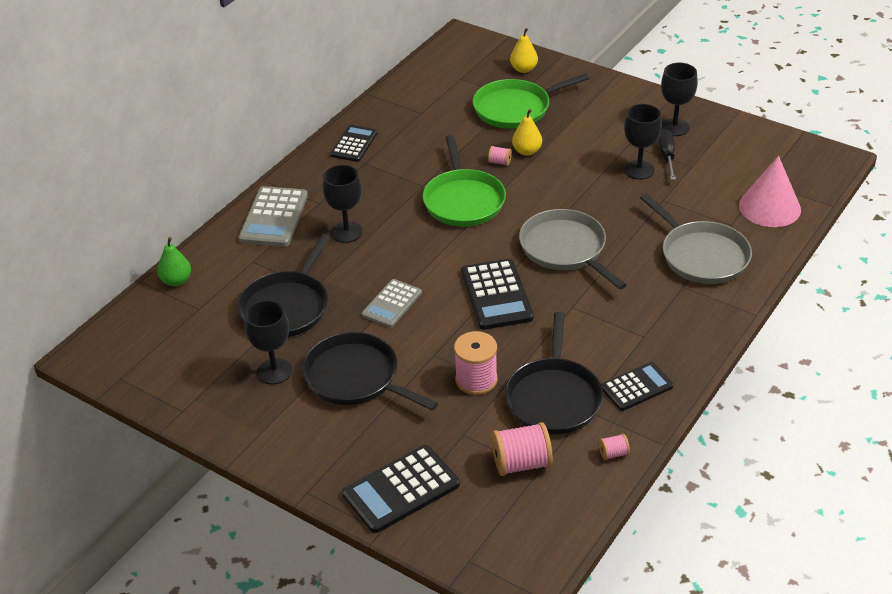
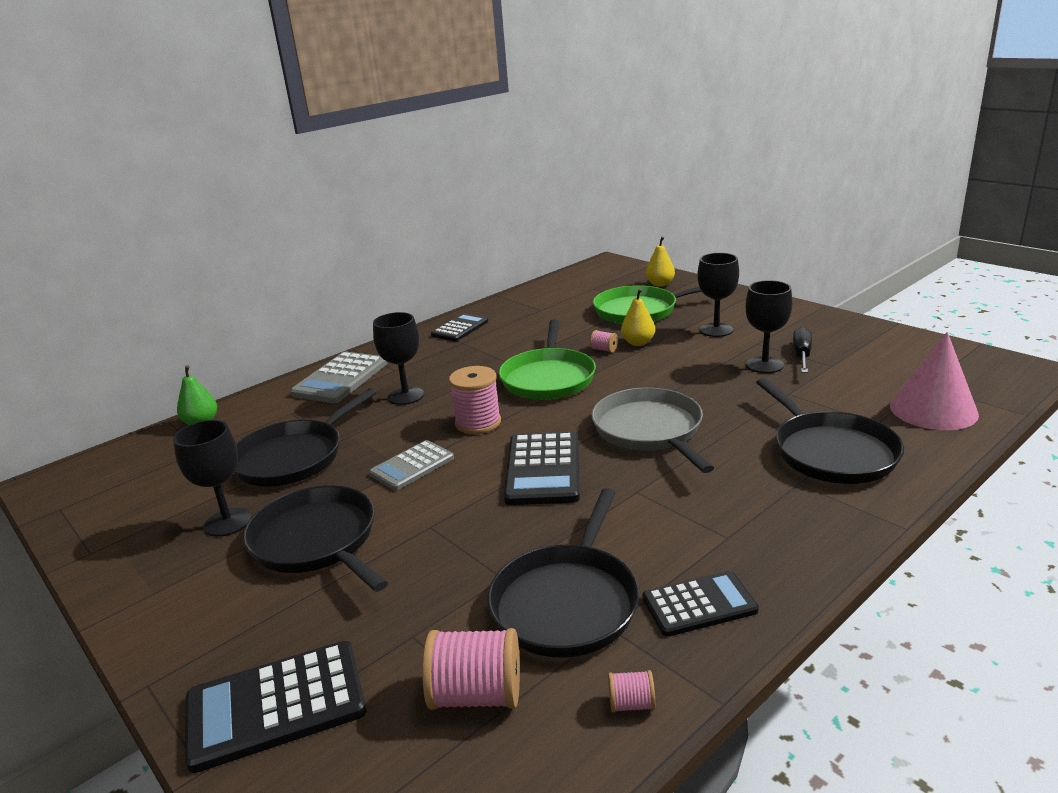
camera: 15 degrees right, 15 degrees down
pink spool [454,331,498,395] -> pink spool moved to [449,366,501,434]
grey pan [640,193,752,284] -> black pan [756,378,904,484]
black goblet [661,63,698,136] -> black goblet moved to [697,253,739,337]

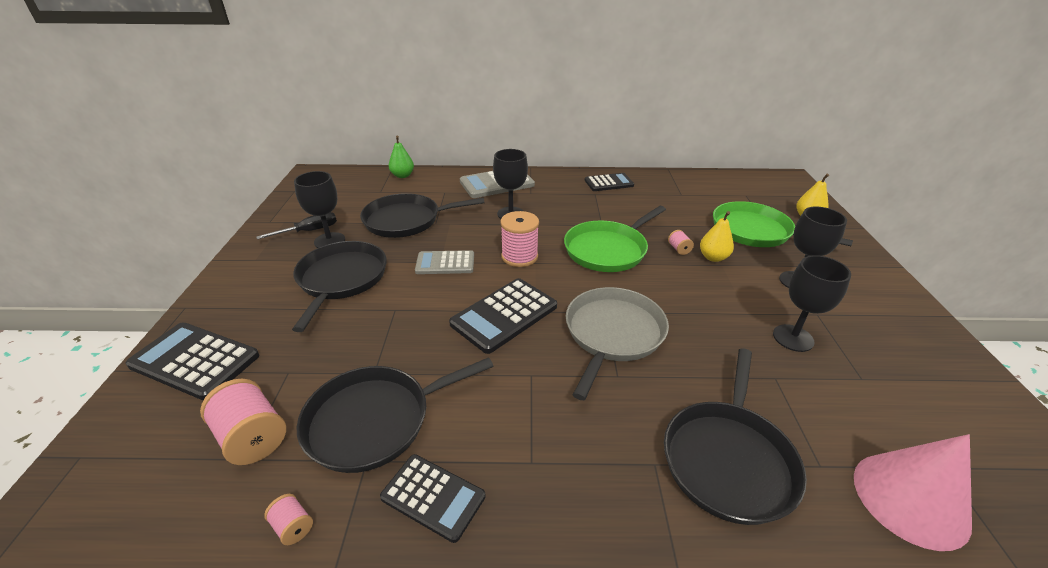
camera: 40 degrees right, 10 degrees up
black screwdriver [793,327,812,373] -> black screwdriver moved to [256,212,337,239]

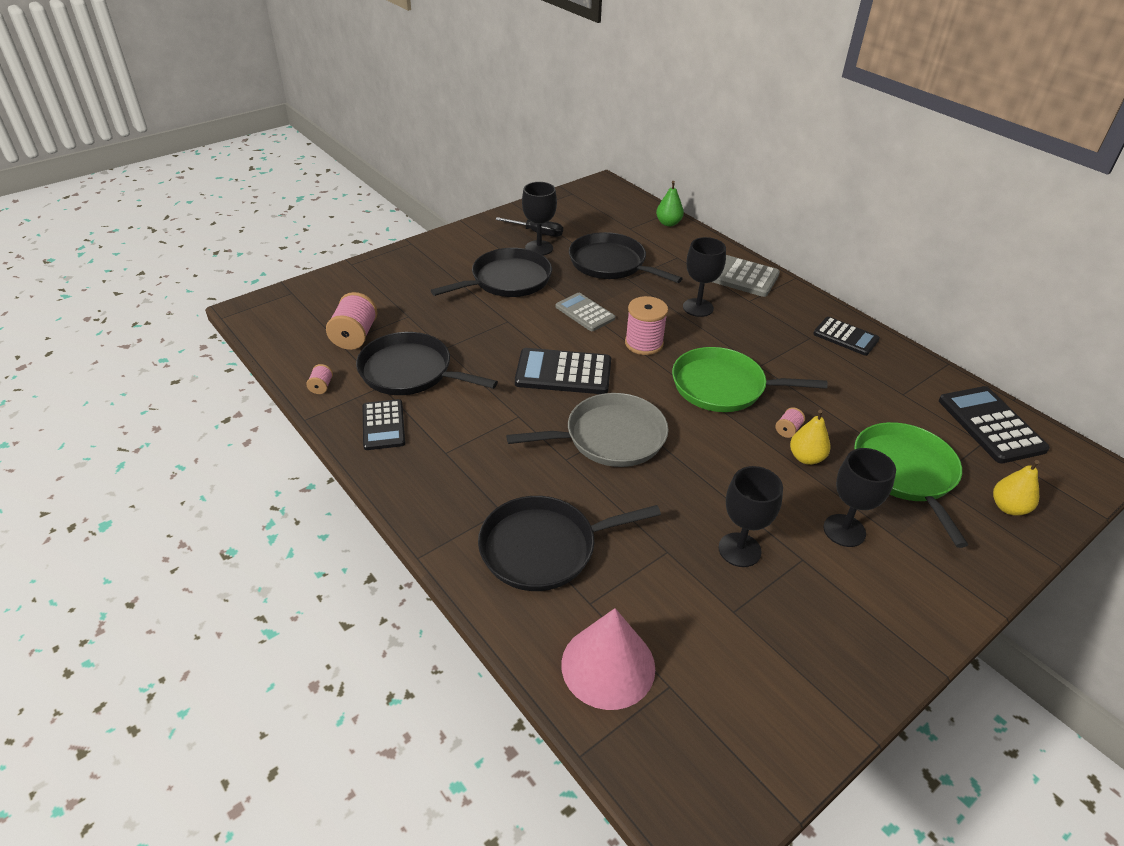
camera: 50 degrees right, 5 degrees up
black calculator [126,323,259,400] -> black calculator moved to [939,386,1050,463]

